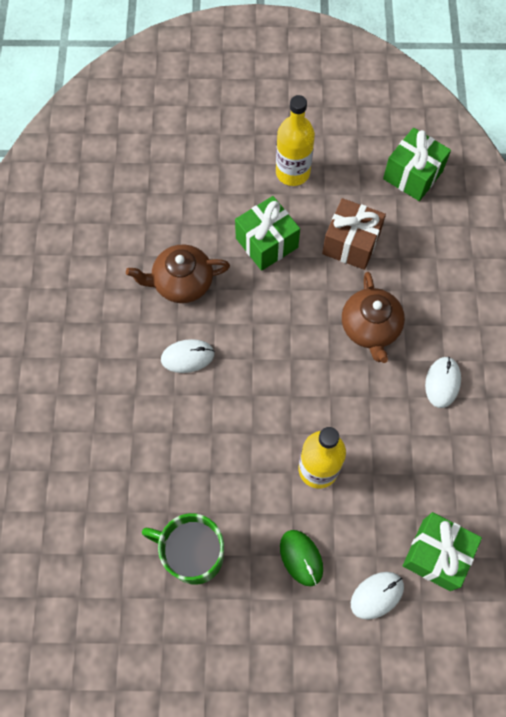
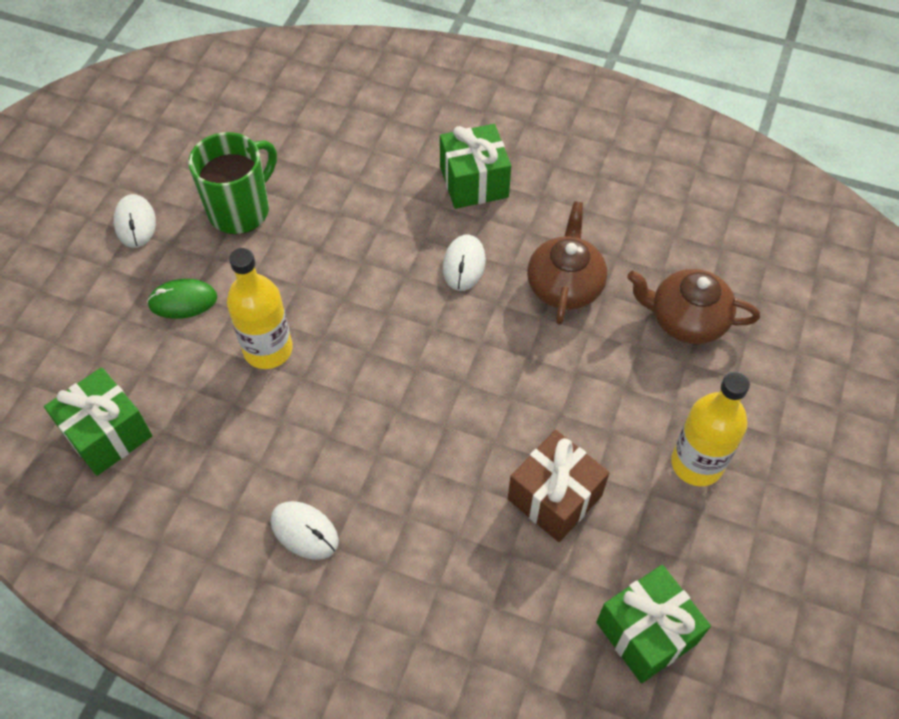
camera: 110 degrees right, 10 degrees down
green gift [235,196,300,271] -> green gift moved to [440,124,511,209]
brown teapot [342,272,405,363] -> brown teapot moved to [627,269,760,344]
white mouse [351,572,404,620] -> white mouse moved to [113,194,156,248]

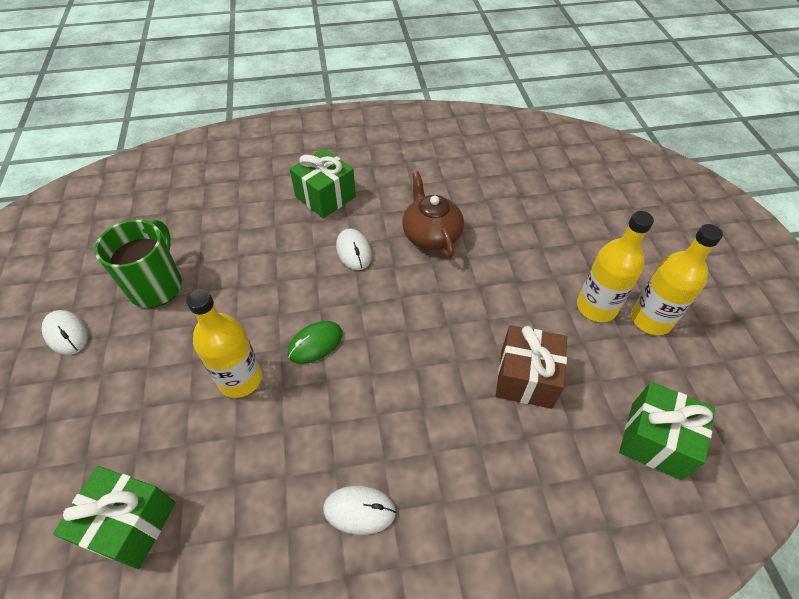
camera: 30 degrees left, 5 degrees down
green mouse [147,279,217,319] -> green mouse moved to [288,321,342,364]
brown teapot [627,269,760,344] -> none
none -> yellow bottle [631,224,723,335]

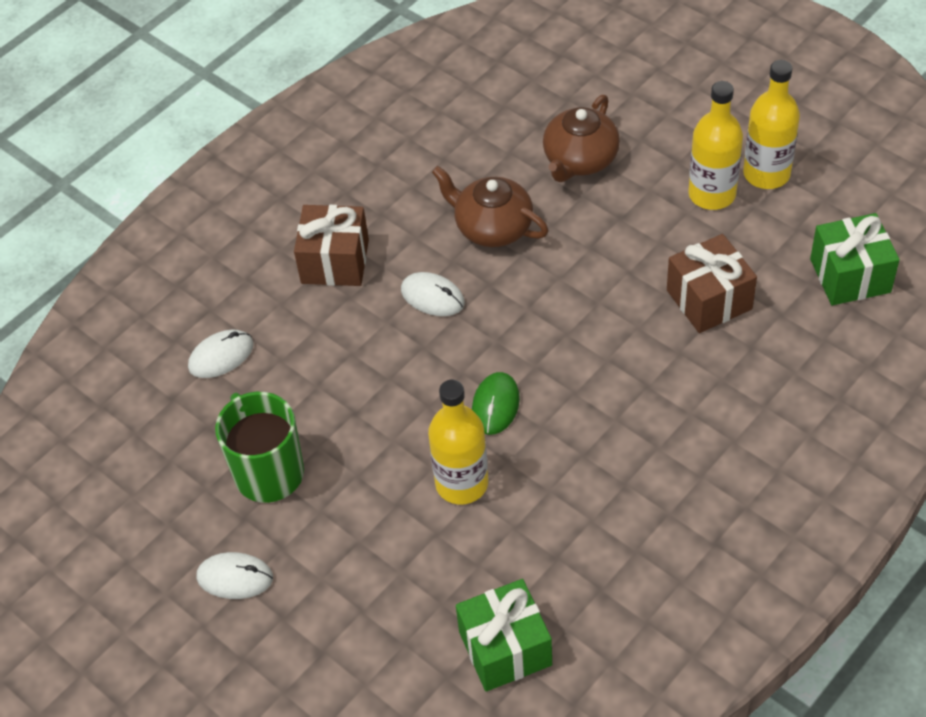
camera: 35 degrees left, 0 degrees up
green gift [290,148,356,218] -> brown gift [294,205,369,286]
white mouse [323,486,396,535] -> white mouse moved to [188,330,253,378]
none -> brown teapot [543,95,620,182]

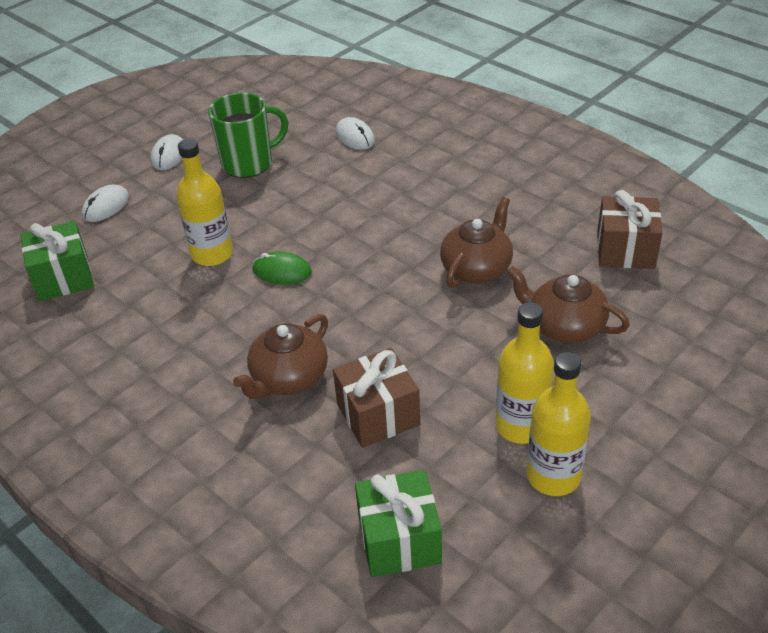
camera: 90 degrees right, 10 degrees down
brown gift [294,205,369,286] -> brown gift moved to [597,190,662,269]
white mouse [401,272,465,316] -> white mouse moved to [82,185,129,222]
none -> brown teapot [233,314,328,399]

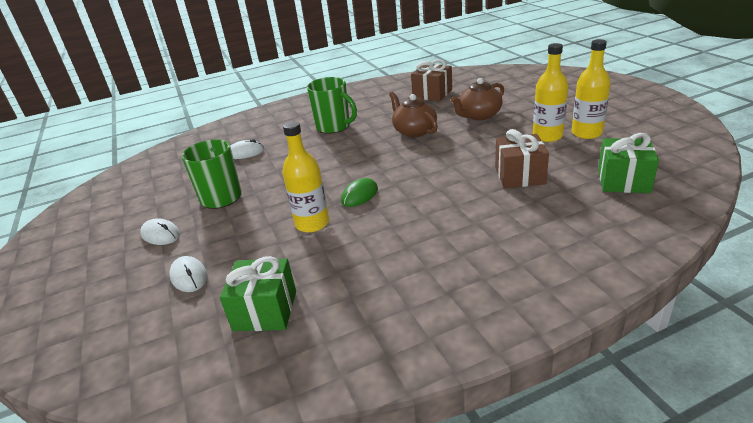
camera: 65 degrees left, 10 degrees down
brown teapot [233,314,328,399] -> none
none -> green mug [307,77,357,134]

